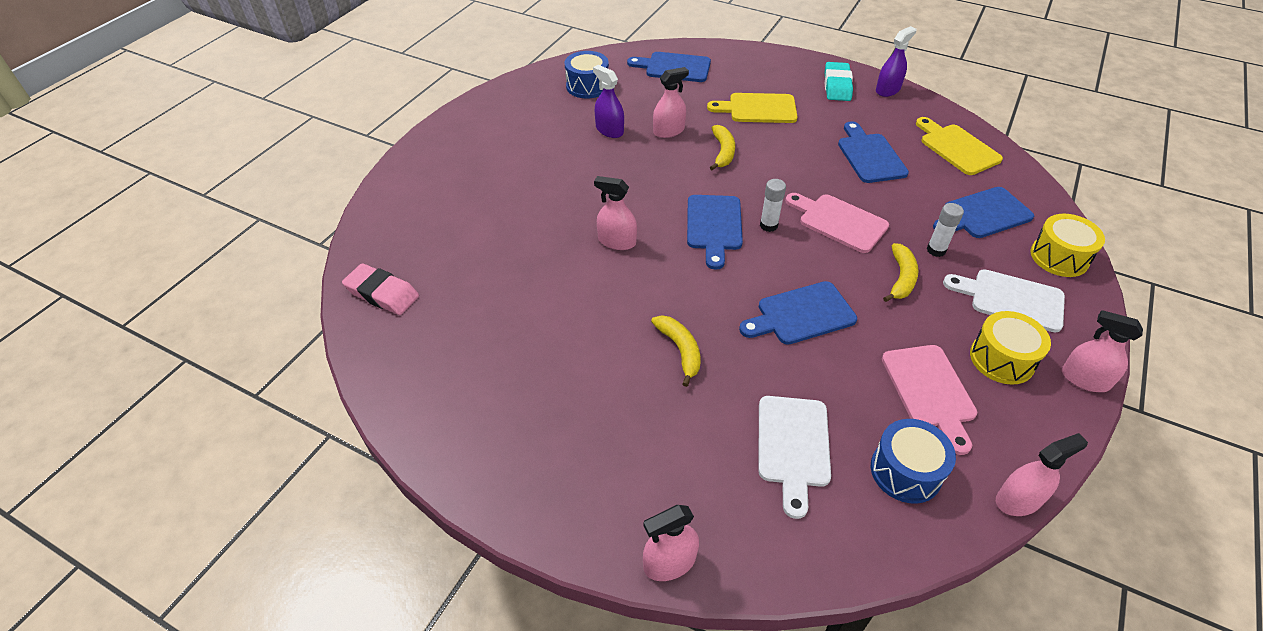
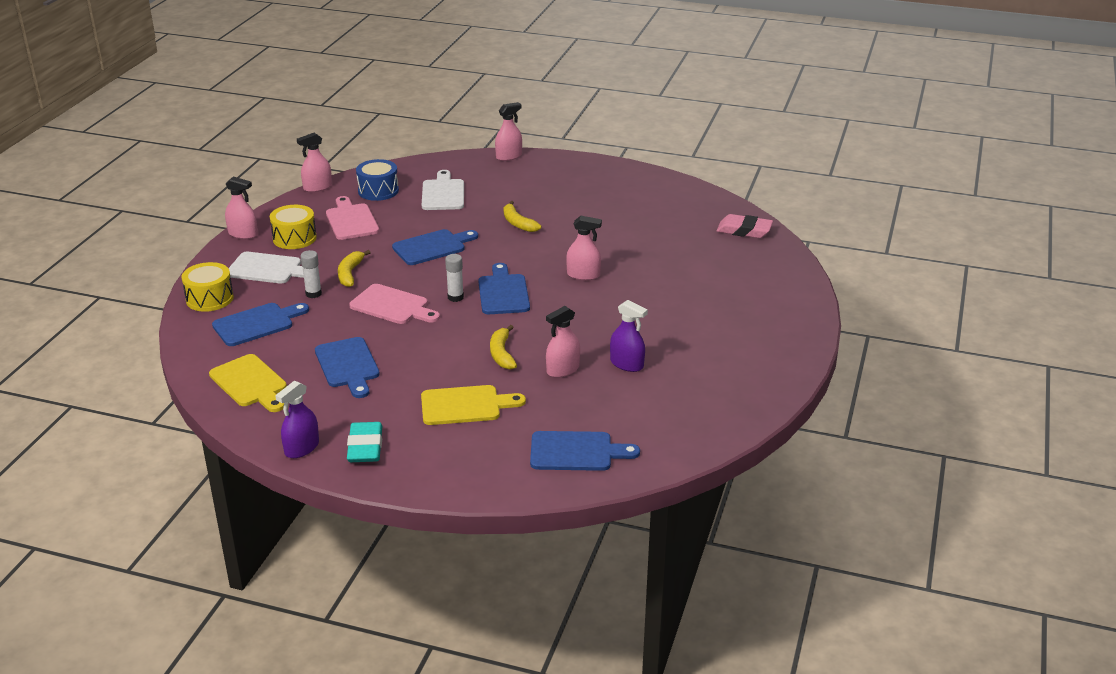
camera: 170 degrees right, 15 degrees down
blue drum [565,51,609,99] -> none

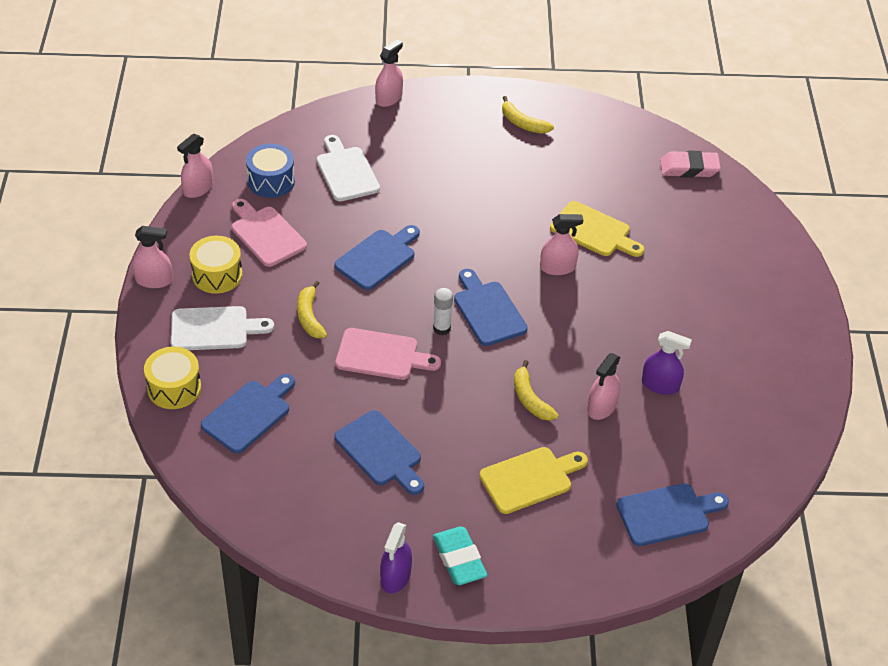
camera: 20 degrees left, 15 degrees up
yellow cutting board [209,354,287,412] -> yellow cutting board moved to [550,201,644,257]
white glue stick [301,250,322,298] -> none
yellow banana [504,201,541,232] -> yellow banana moved to [502,96,554,134]

